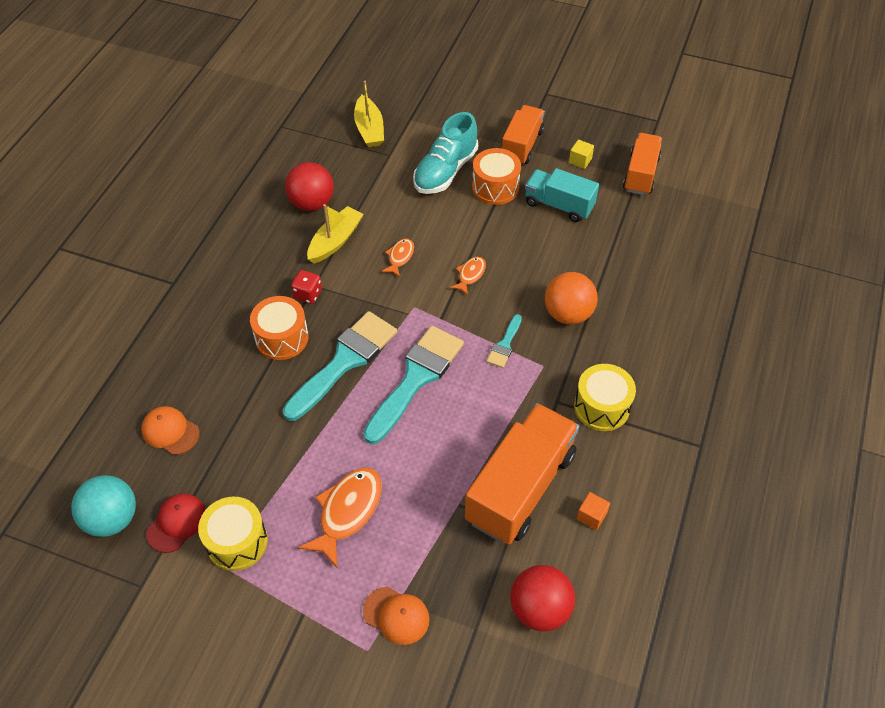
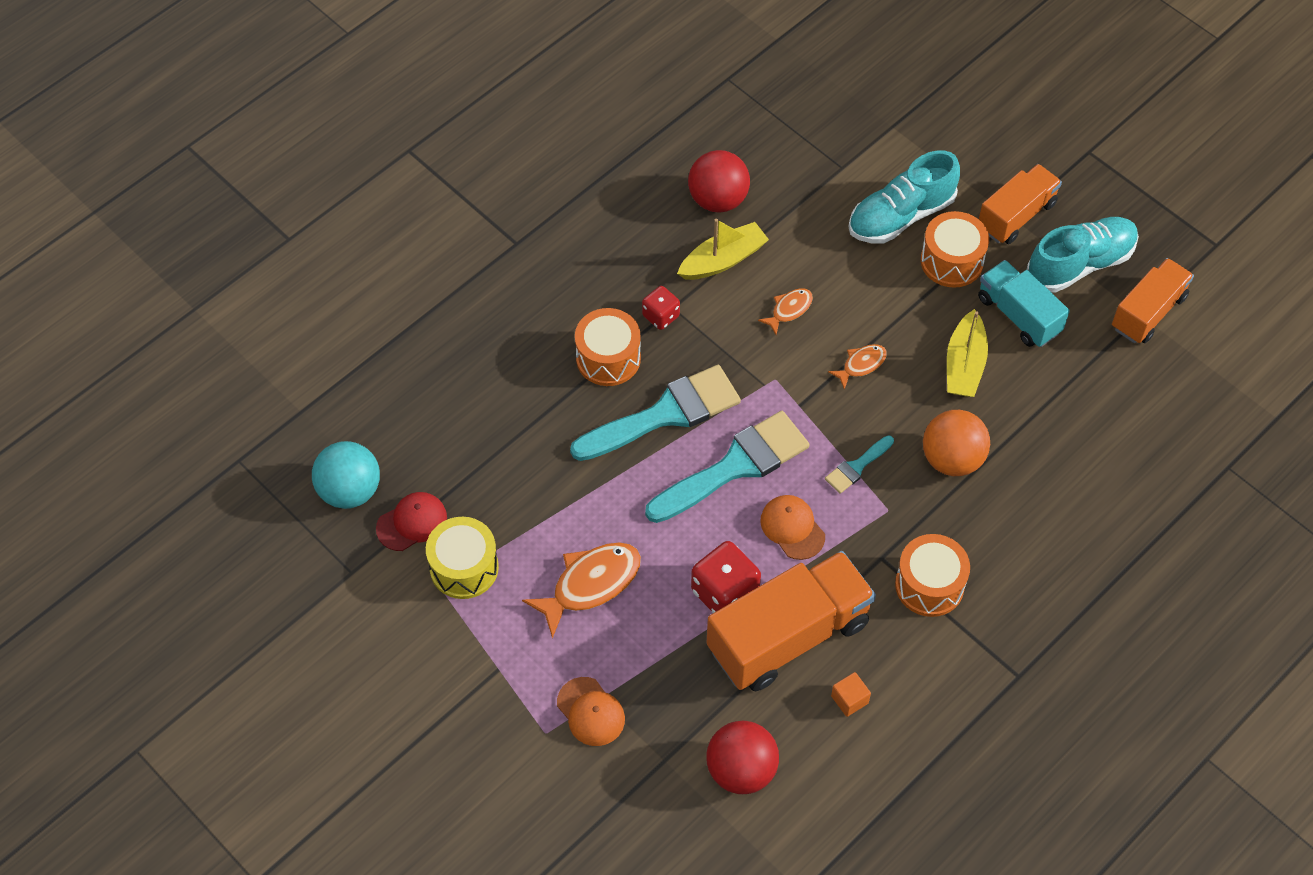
camera: 25 degrees right, 5 degrees up
orange cap [141,406,200,455] -> orange cap moved to [760,495,825,560]
yellow boat [354,81,384,147] -> yellow boat moved to [947,309,988,397]
yellow cube [569,140,594,169] -> turquoise shoe [1027,217,1139,293]
yellow drum [574,364,636,431] -> orange drum [895,534,970,617]
none -> red dice [691,541,761,613]

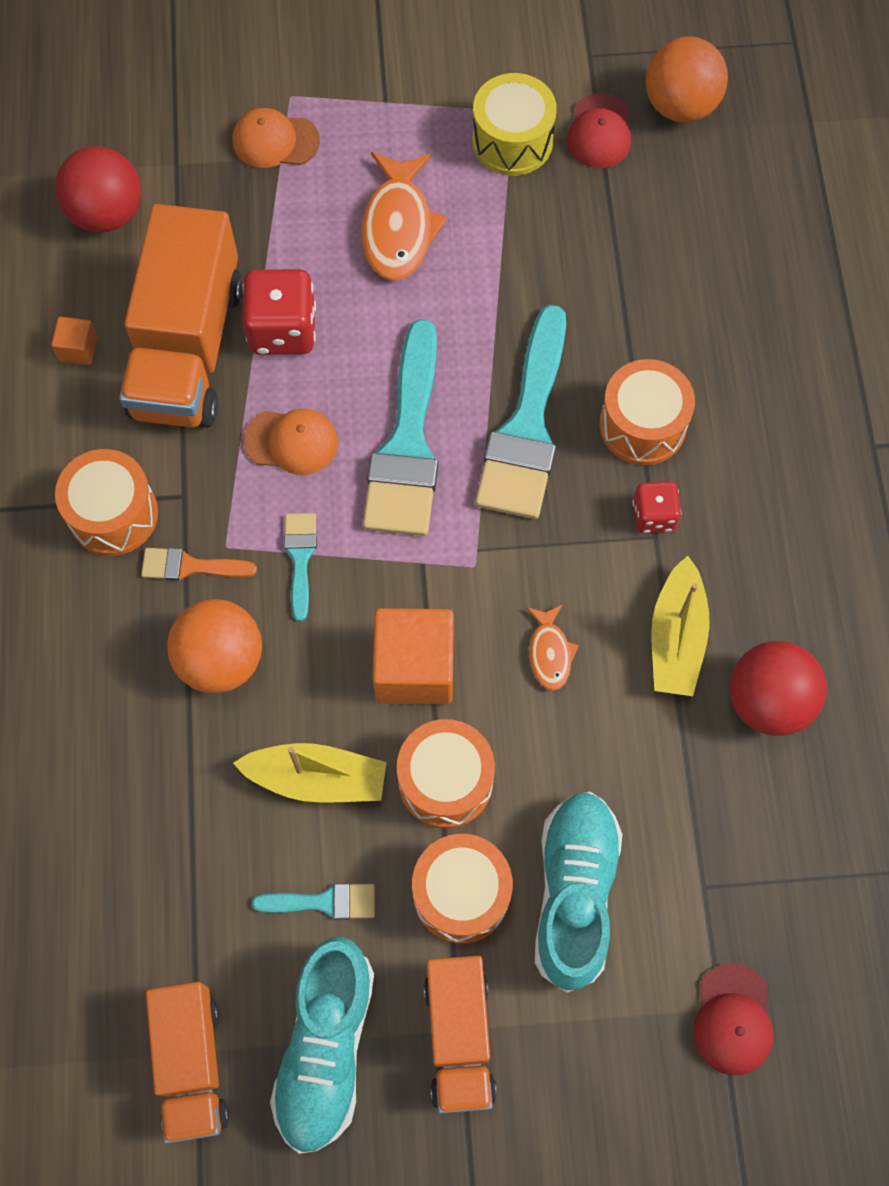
camera: 130 degrees right, 10 degrees up
turquoise ball [312,441,380,509] -> orange ball [646,36,728,122]
orange fish [828,344,887,389] -> orange cube [373,608,454,704]
yellow boat [947,309,988,397] -> yellow boat turned 135 degrees clockwise [233,743,386,803]
turquoise truck [978,260,1070,347] -> turquoise brush [252,883,375,920]
none -> orange brush [141,548,257,581]
none -> orange drum [397,719,495,828]
none -> red cap [693,963,774,1076]

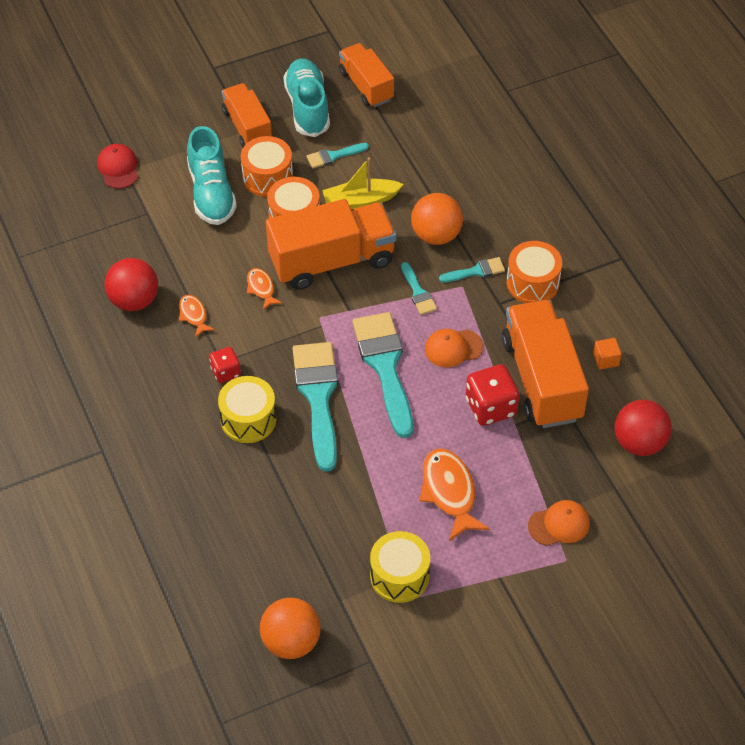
camera: 160 degrees right, 15 degrees down
orange brush [141,548,257,581] -> turquoise brush [439,257,505,282]
orange cube [373,608,454,704] -> orange truck [266,199,396,290]
red cap [567,93,631,168] -> none
orange drum [599,359,695,465] -> yellow drum [218,376,277,443]
yellow boat [651,556,710,696] -> orange fish [179,295,215,337]

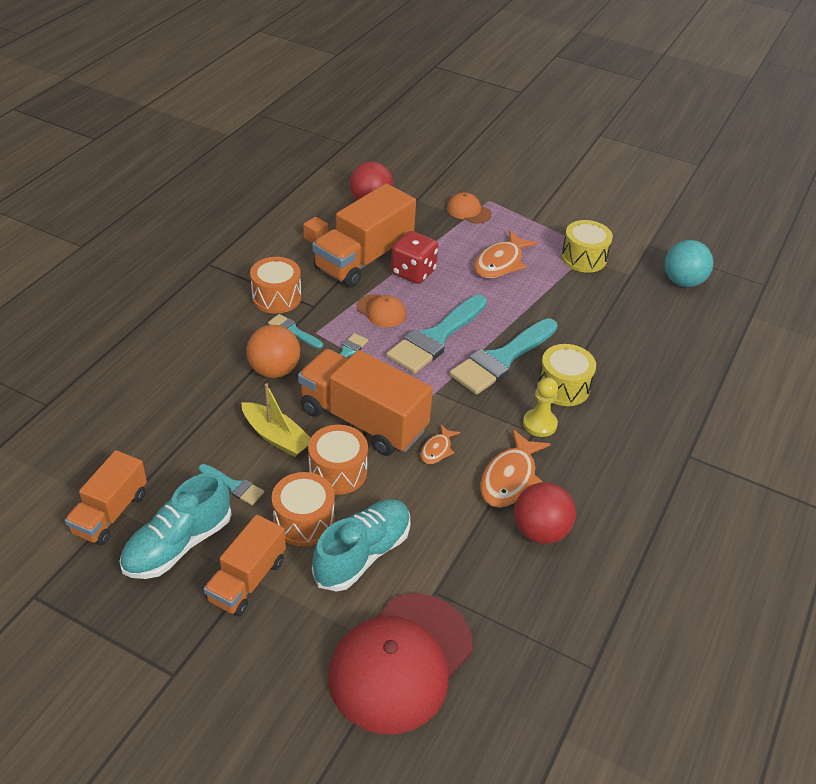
camera: 130 degrees left, 10 degrees down
red cap [97,144,138,189] -> red cap [328,594,473,734], size x2.20
orange fish [179,295,215,337] -> orange fish [480,429,551,508], size x1.86
red dice [209,347,241,383] -> yellow pawn [523,377,558,437]
orange ball [260,598,321,659] -> turquoise ball [665,240,713,287]

